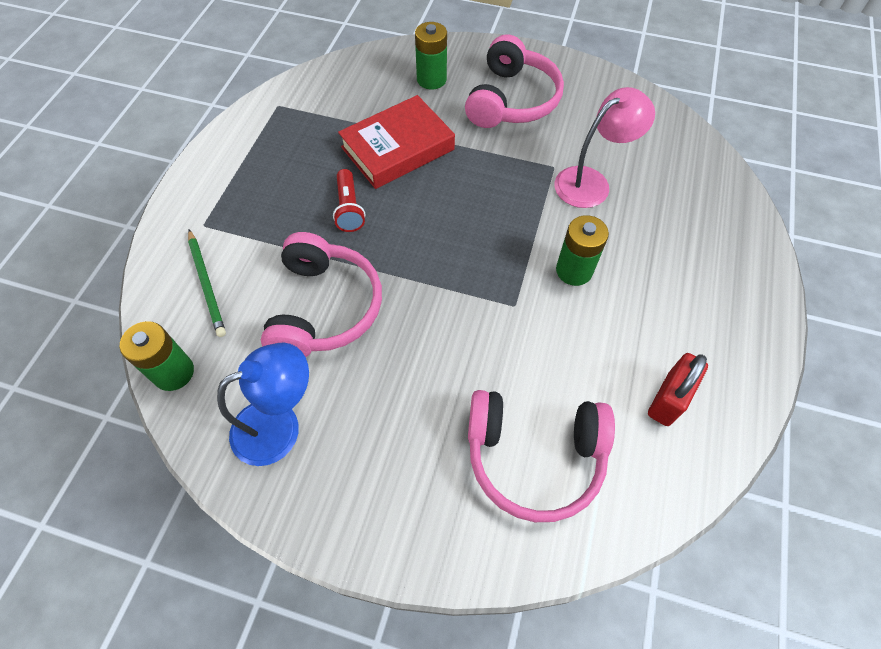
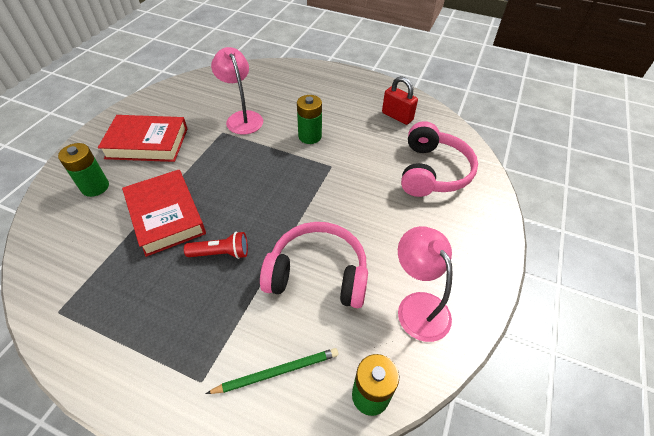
camera: 85 degrees left, 10 degrees down
blue lamp [217,342,309,466] -> pink lamp [398,226,452,342]
pink headphones [465,34,564,128] -> red book [98,115,187,162]

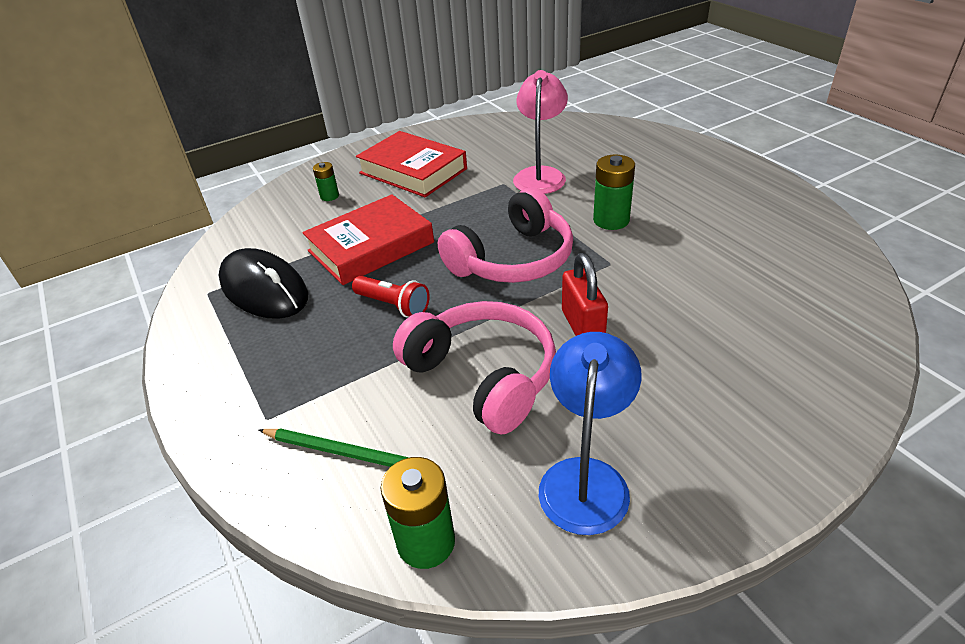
camera: 40 degrees right, 10 degrees down
green battery [58,143,109,197] -> green battery [313,162,339,201], size x0.58
red book [122,170,206,257] -> red book turned 45 degrees clockwise [302,194,434,285]
red padlock [382,76,418,125] -> red padlock moved to [562,253,608,336]
pink lamp [398,226,452,342] -> blue lamp [539,332,642,535]
pink headphones [401,121,478,197] -> pink headphones moved to [438,188,573,283]
none -> black mouse [218,248,308,319]

